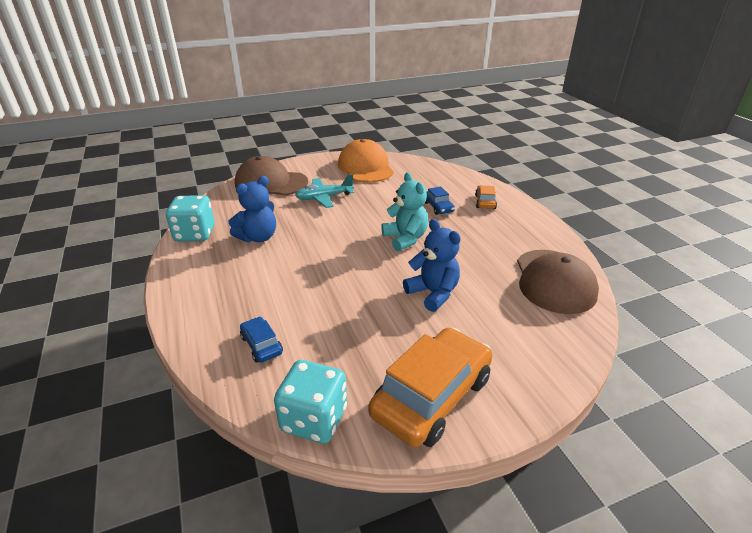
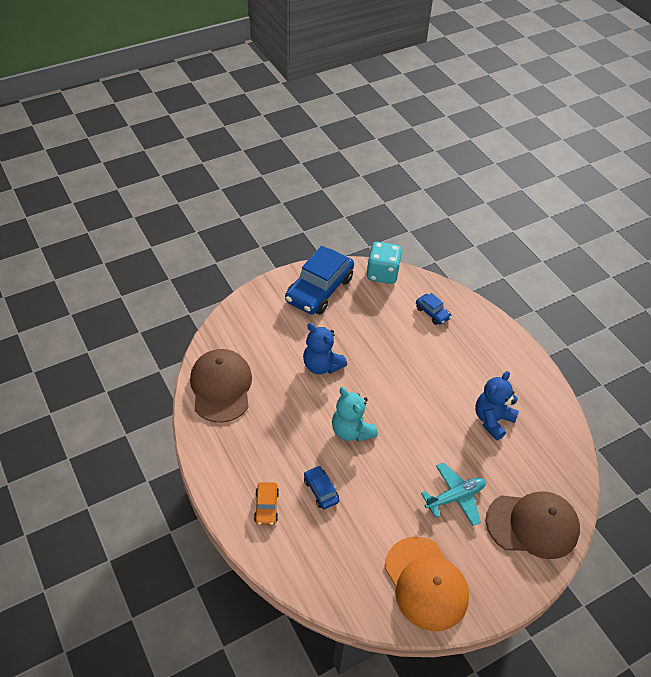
camera: 170 degrees right, 15 degrees up
turquoise dice [166,195,215,241] -> none
orange car [368,328,492,447] -> blue car [285,246,354,315]

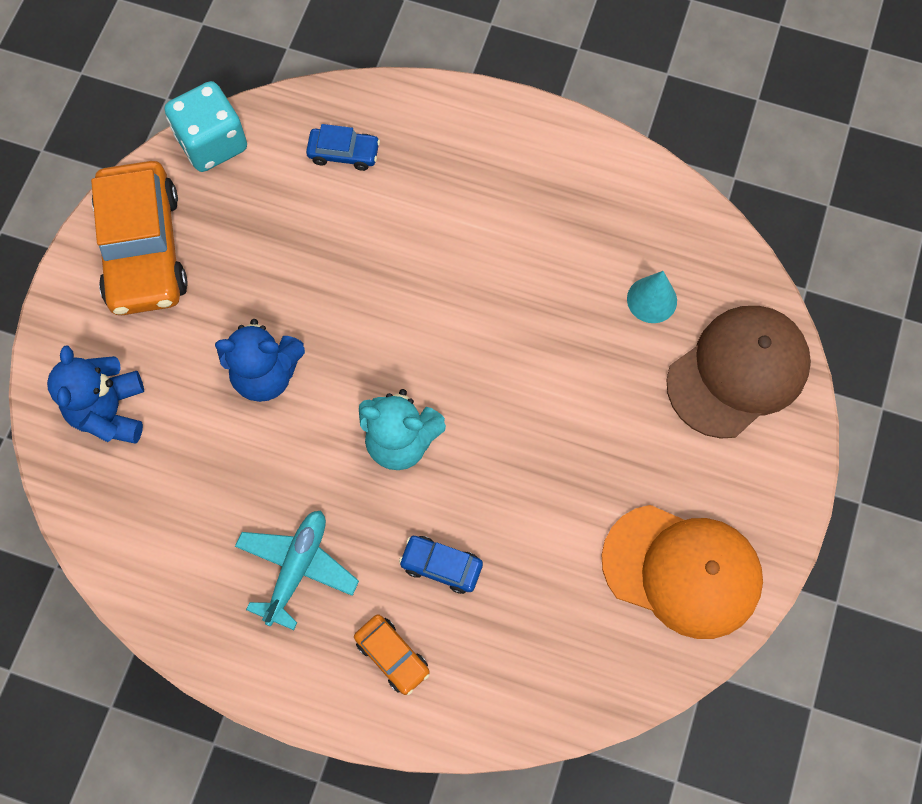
camera: 40 degrees left, 20 degrees up
brown cap [190,349,252,423] -> none
blue car [285,246,354,315] -> orange car [91,161,188,315]
turquoise plane [421,462,486,526] -> turquoise plane moved to [235,510,359,630]
blue teddy bear [475,371,519,440] -> blue teddy bear moved to [47,346,144,443]
none -> turquoise cone [627,271,677,323]

